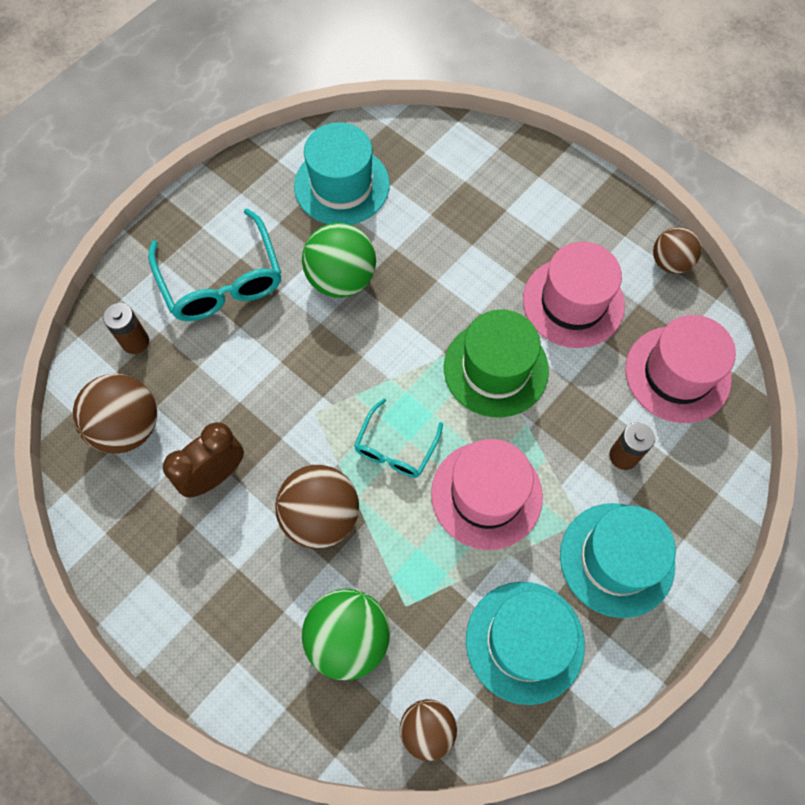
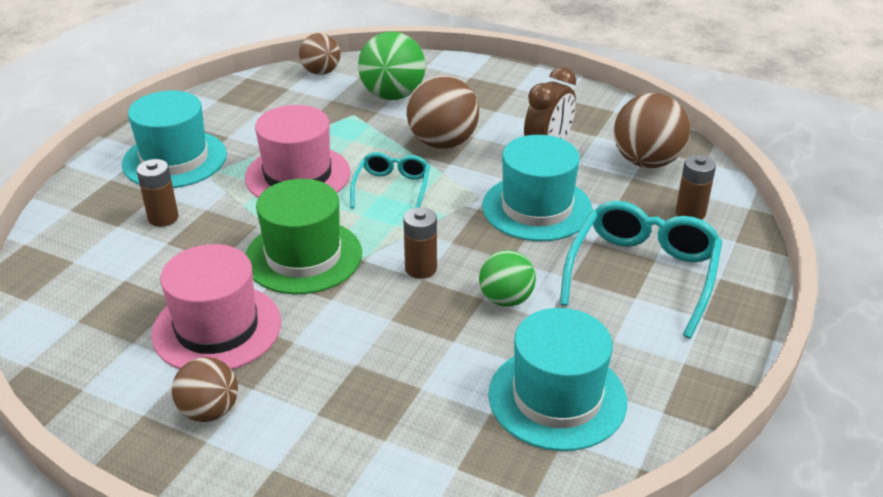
camera: 165 degrees right, 30 degrees down
turquoise glasses [148,208,282,321] -> turquoise glasses turned 60 degrees clockwise [560,201,722,339]
green ball [302,223,376,298] -> green ball [479,250,536,307], size x0.64
turquoise hat [466,582,585,705] -> turquoise hat moved to [482,135,593,241]
pink hat [625,315,736,423] -> none
brown ball [653,227,702,274] -> brown ball moved to [172,357,238,422]
none -> brown battery [403,207,437,279]

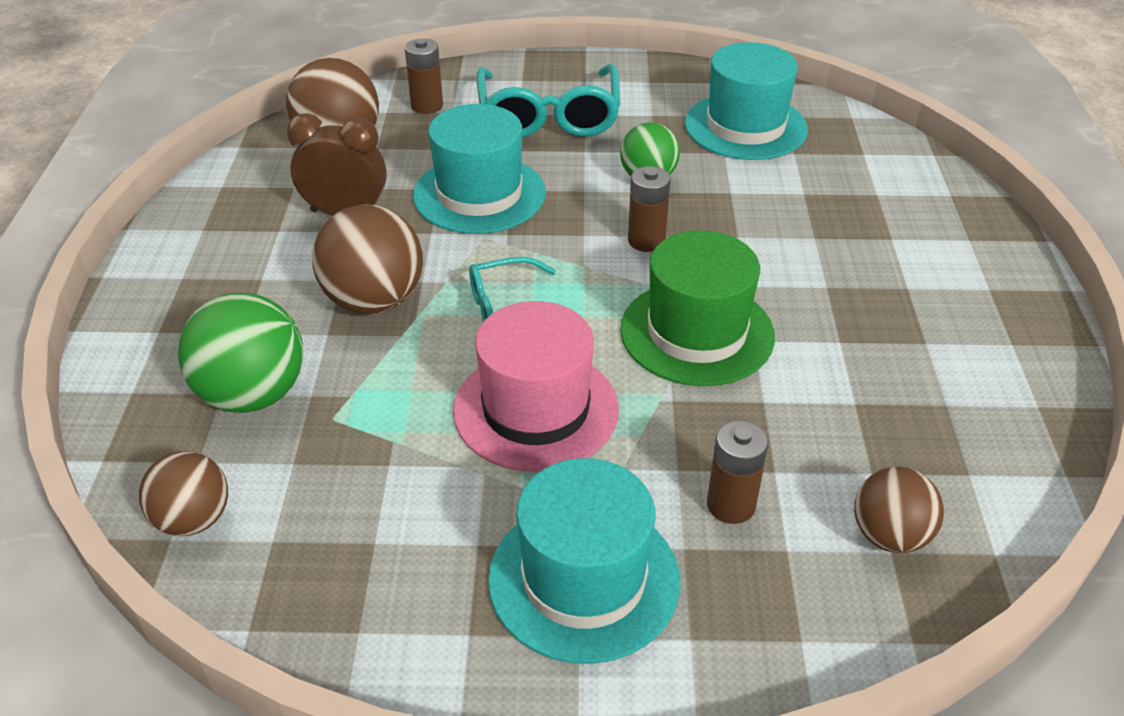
camera: 115 degrees left, 5 degrees up
pink hat [151,244,281,370] -> none
brown ball [172,357,238,422] -> brown ball moved to [854,467,944,553]
turquoise glasses [560,201,722,339] -> turquoise glasses turned 90 degrees counterclockwise [476,64,620,137]

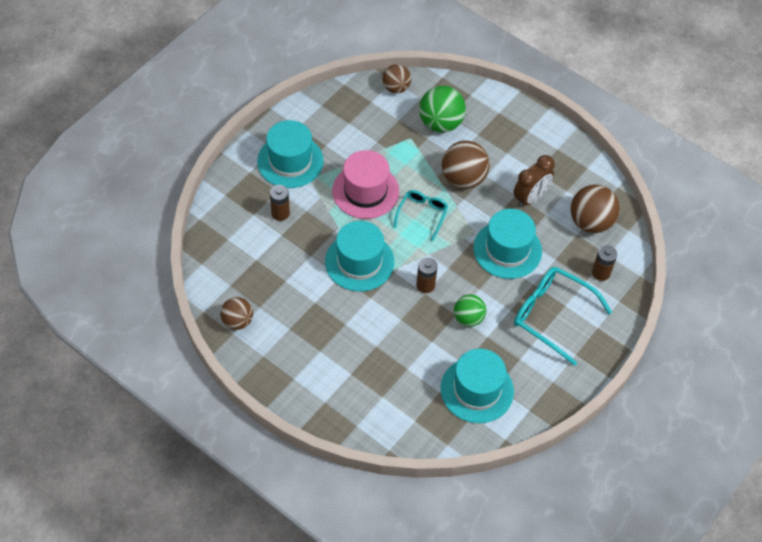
camera: 125 degrees right, 15 degrees up
green hat [620,230,775,386] -> turquoise hat [325,221,394,291]
brown ball [854,467,944,553] -> brown ball moved to [220,297,253,330]

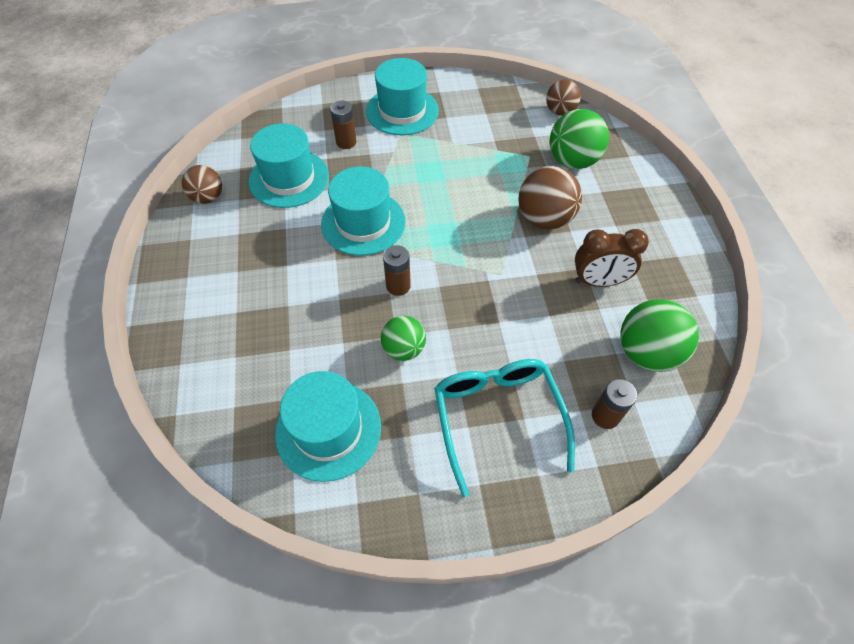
camera: 45 degrees right, 0 degrees up
pink hat [332,150,399,219] -> none
turquoise glasses [393,190,448,241] -> none
turquoise hat [474,209,542,279] -> turquoise hat moved to [249,123,329,208]
brown ball [571,185,620,233] -> green ball [620,299,699,372]

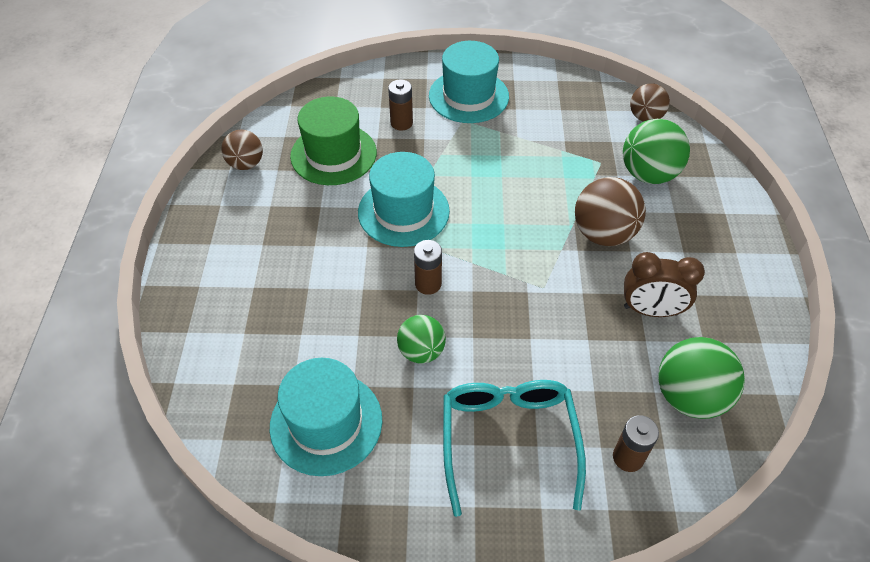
camera: 10 degrees right, 5 degrees down
turquoise hat [249,123,329,208] -> green hat [290,96,377,185]

